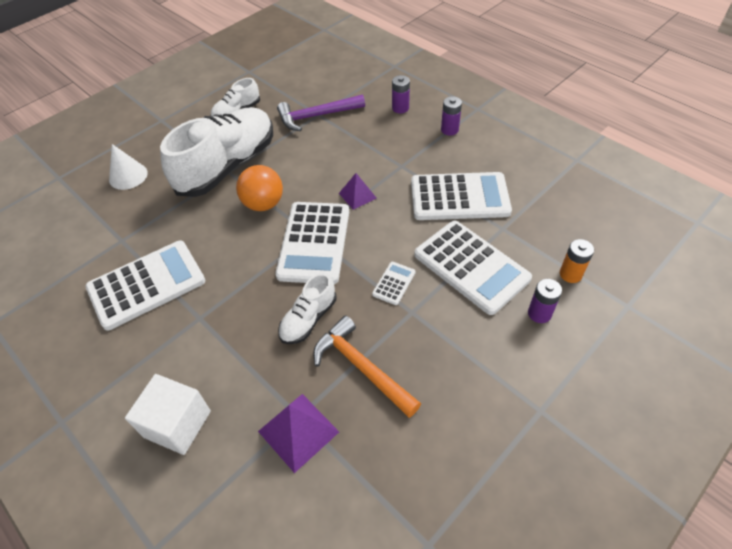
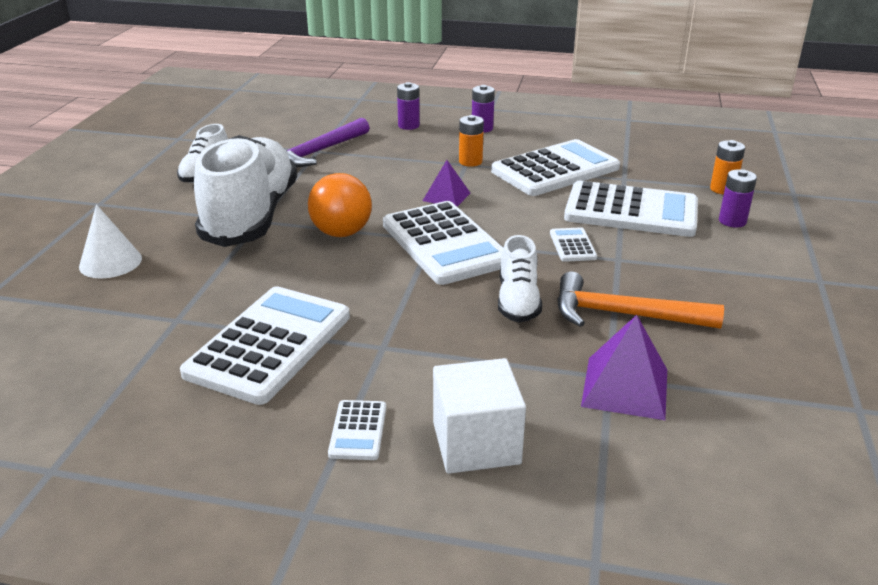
camera: 35 degrees left, 20 degrees down
none -> white calculator [328,400,386,460]
none -> orange battery [459,115,484,167]

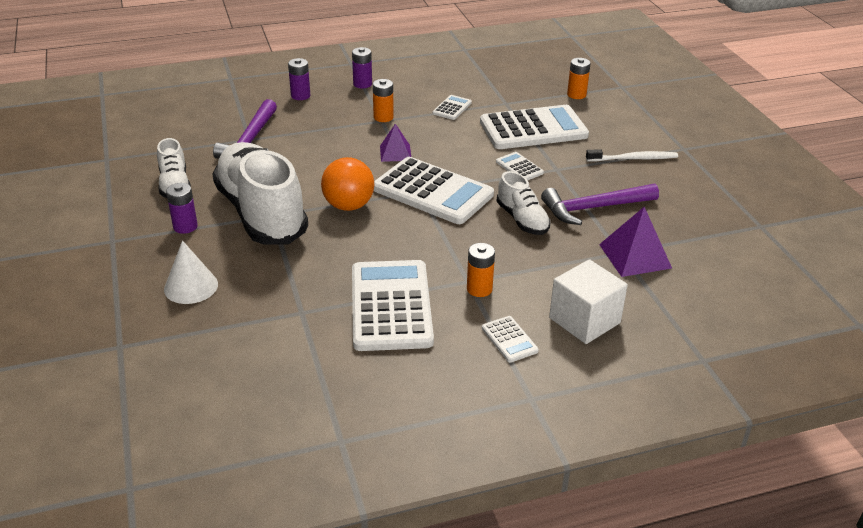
camera: 30 degrees left, 5 degrees up
white calculator [491,139,620,196] -> white calculator [433,95,472,120], size x0.44
orange hammer [557,272,724,328] -> purple hammer [541,184,659,225]
purple battery [719,169,757,227] -> purple battery moved to [166,183,198,234]
none -> orange battery [467,243,495,297]
none -> white toothbrush [586,149,678,162]

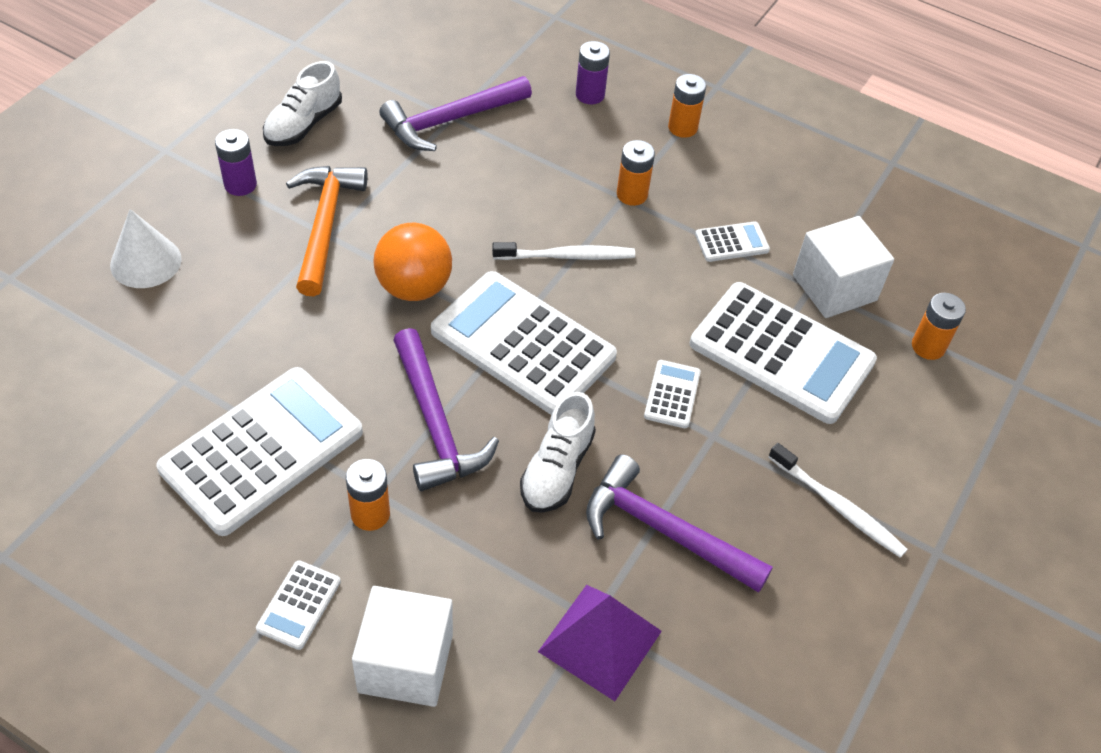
camera: 45 degrees right, 15 degrees up
white shoe [212,142,308,245] -> orange hammer [286,166,368,296]
purple battery [352,47,372,89] -> orange battery [668,74,706,138]
white calculator [374,157,494,224] -> white calculator turned 135 degrees clockwise [431,271,617,415]
purple pyramid [380,124,411,162] -> white toothbrush [492,242,635,260]
none -> purple hammer [393,328,499,491]
none -> white cube [793,216,894,318]

